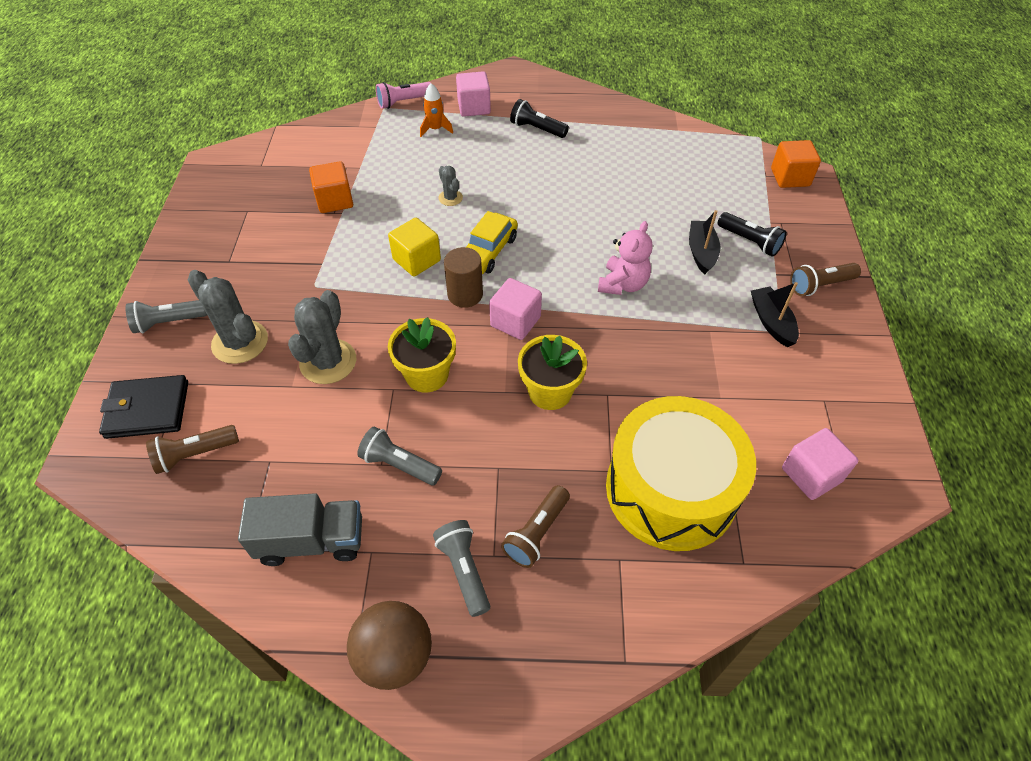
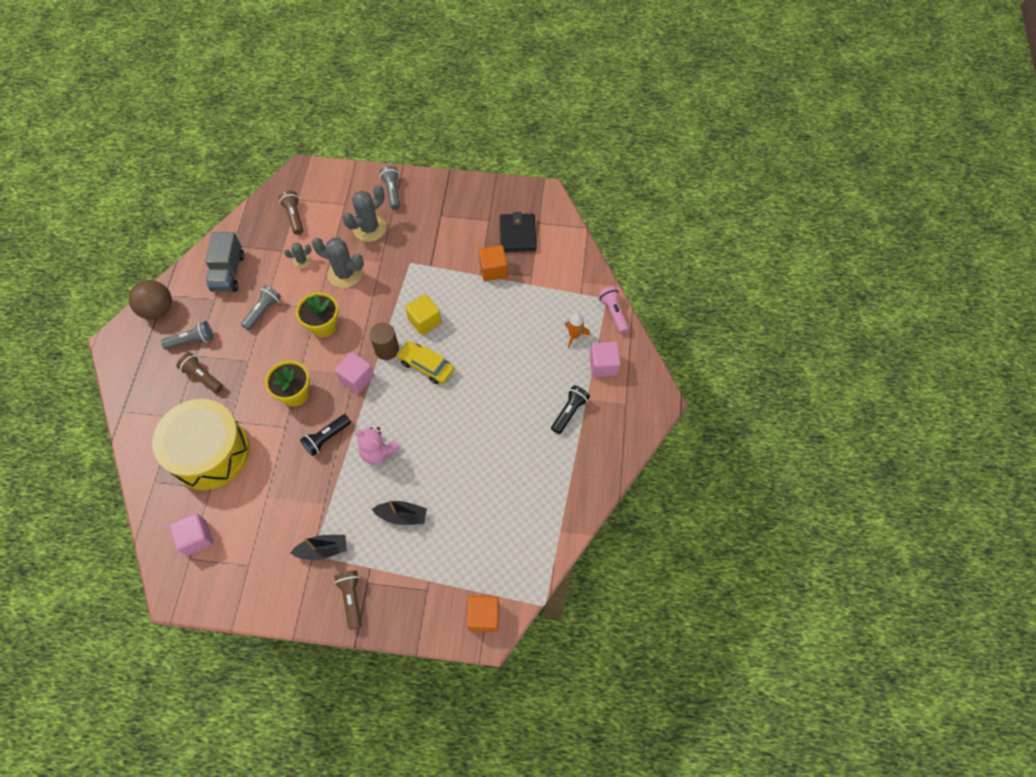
camera: 95 degrees right, 10 degrees up
black wallet [99,375,188,439] -> black wallet moved to [500,212,536,252]
grey cactus [438,166,463,206] -> grey cactus moved to [284,243,311,268]
black flashlight [718,212,787,257] -> black flashlight moved to [300,414,351,456]

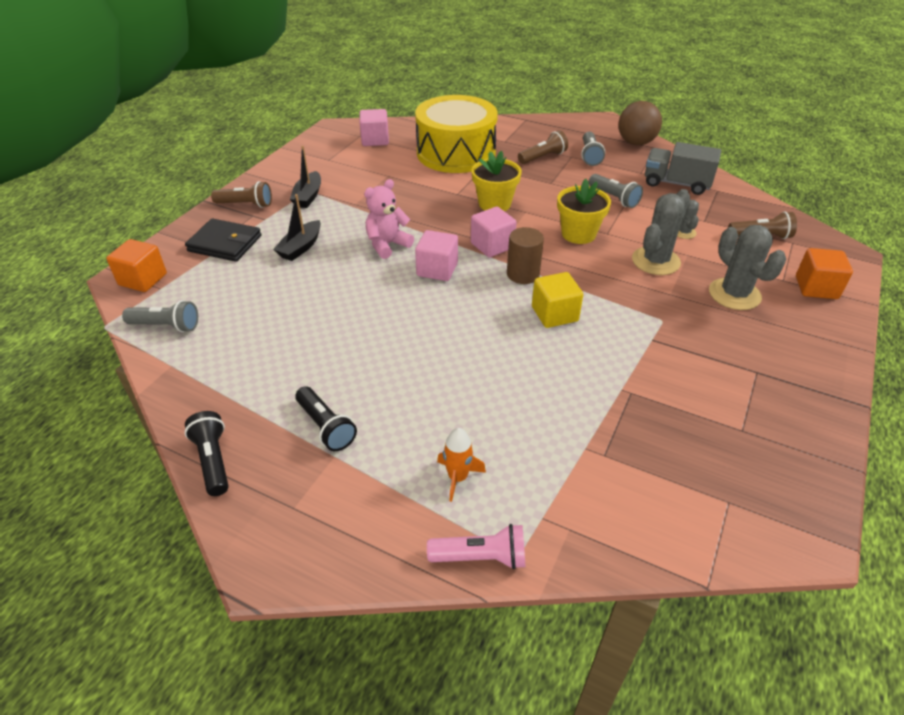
camera: 110 degrees right, 20 degrees down
black flashlight [300,414,351,456] -> black flashlight moved to [185,411,229,496]
grey flashlight [380,166,400,210] -> grey flashlight moved to [122,300,198,332]
yellow car [397,341,454,384] -> none
orange cube [479,245,508,281] -> orange cube moved to [796,248,853,299]
black wallet [500,212,536,252] -> black wallet moved to [185,218,261,262]
pink cube [590,342,621,377] -> pink cube moved to [415,230,458,281]

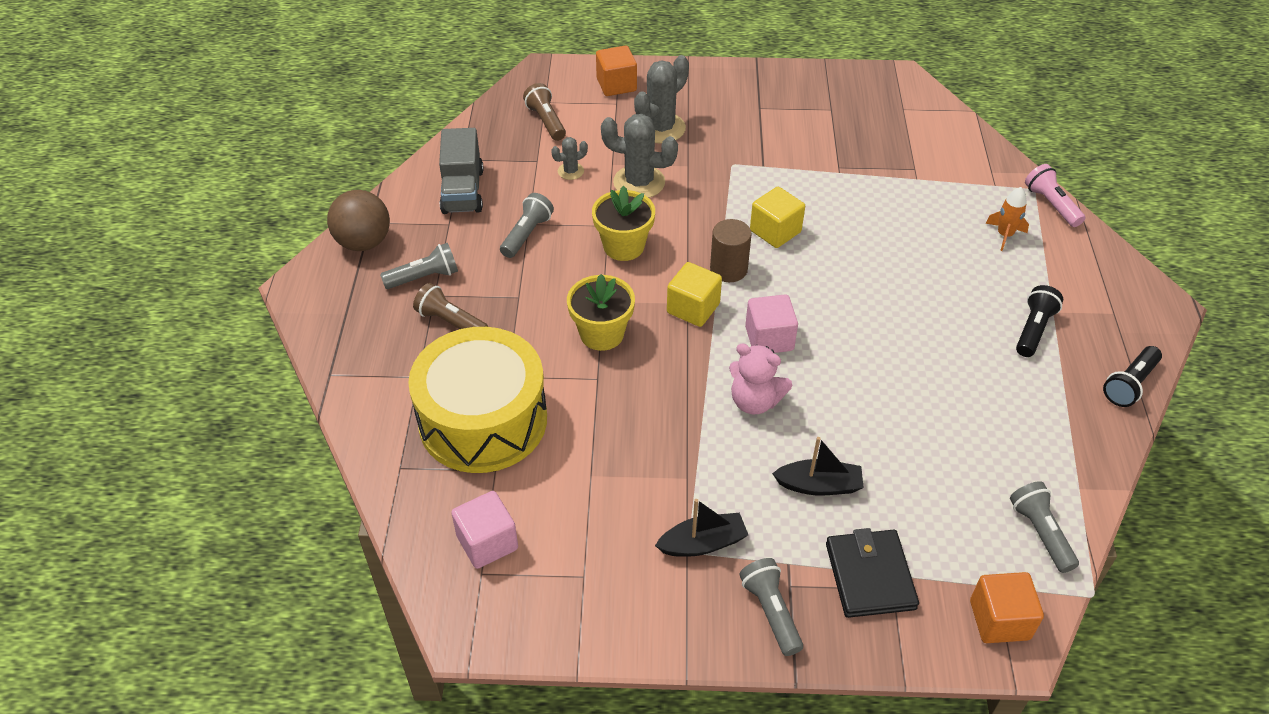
camera: 115 degrees left, 5 degrees up
brown flashlight [211,181,272,208] -> grey flashlight [739,558,803,656]
pink cube [471,207,517,258] -> yellow cube [667,262,722,327]

